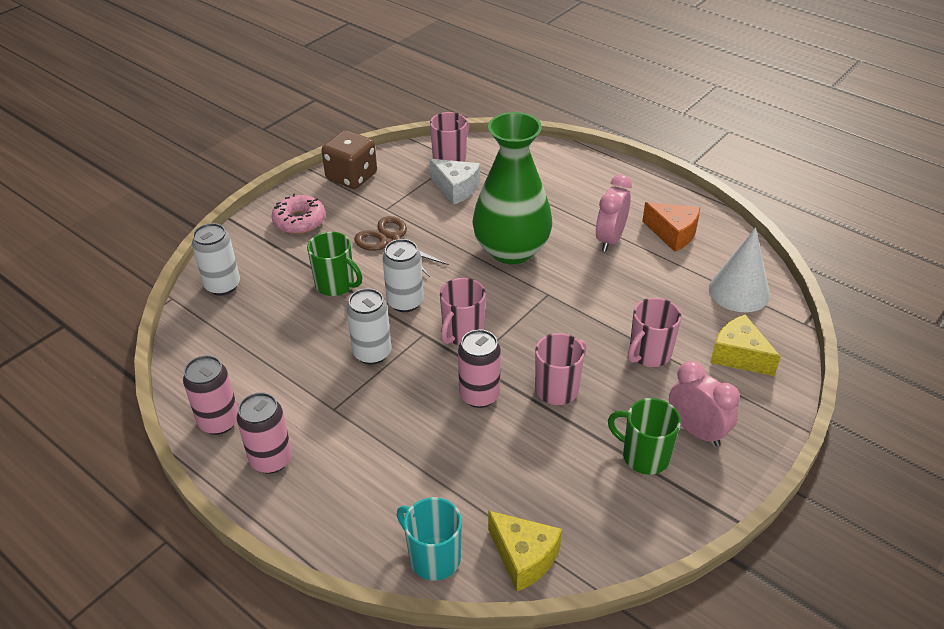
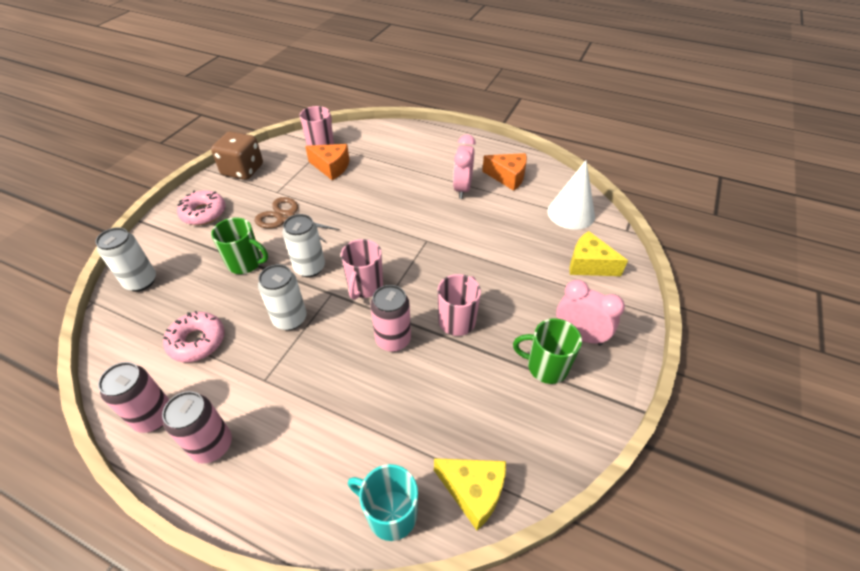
camera: 15 degrees left, 5 degrees up
white cheese [430,159,480,205] -> orange cheese [305,144,349,180]
green vase [472,112,552,264] -> none
pink mug [628,298,681,367] -> none
none -> pink donut [163,311,225,362]

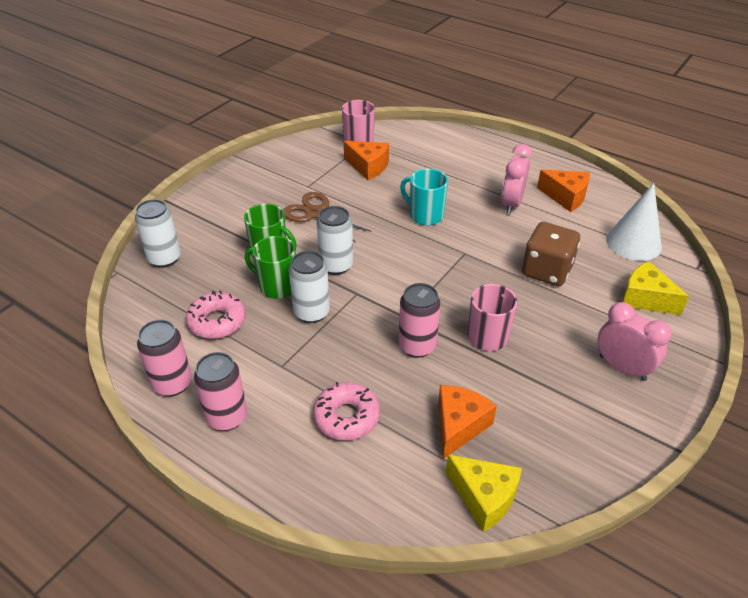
camera: 10 degrees right, 5 degrees down
pink donut [177,190,226,225] -> pink donut moved to [313,382,380,441]
brown dice [211,131,263,180] -> brown dice moved to [522,222,580,286]
pink mug [341,239,383,300] -> none
turquoise mug [348,464,418,541] -> turquoise mug moved to [400,169,448,225]
green mug [513,318,582,384] -> green mug moved to [245,236,296,299]
none -> orange cheese [438,385,497,459]

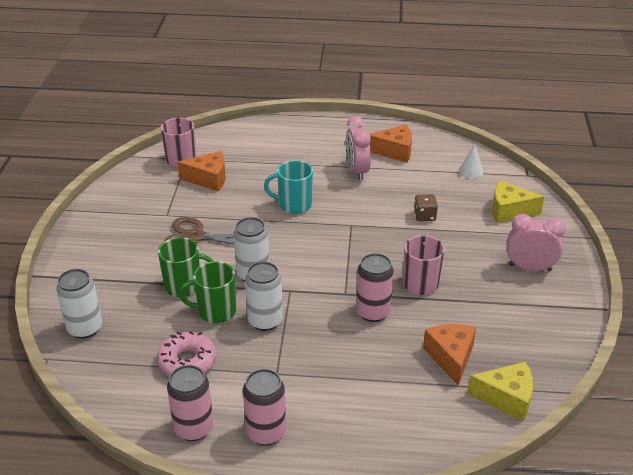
camera: 30 degrees left, 5 degrees down
pink donut [313,382,380,441] -> none
brown dice [522,222,580,286] -> brown dice [414,194,438,221], size x0.53
white cone [606,183,662,261] -> white cone [459,144,483,179], size x0.52

